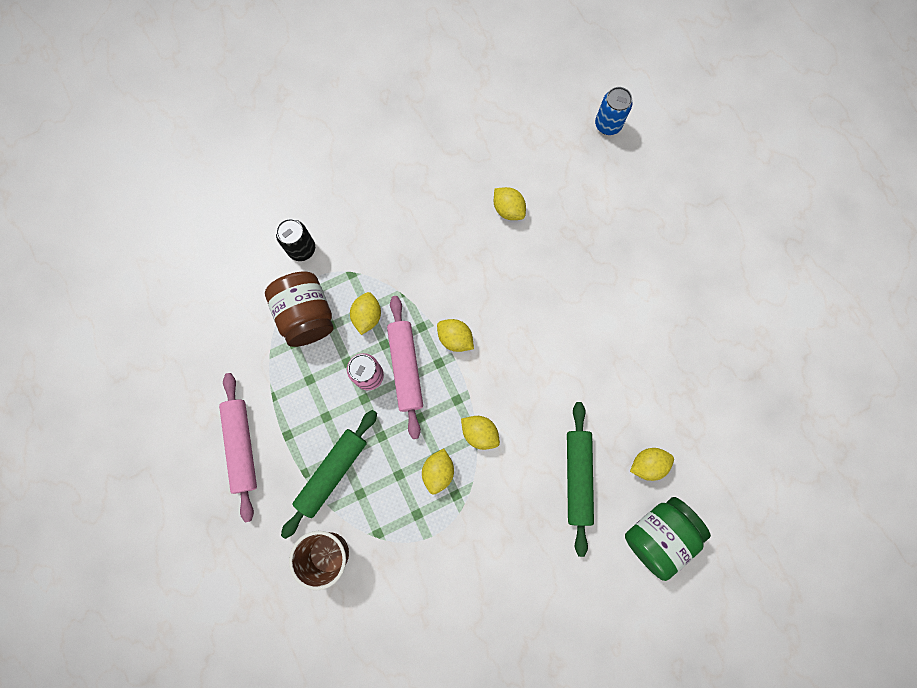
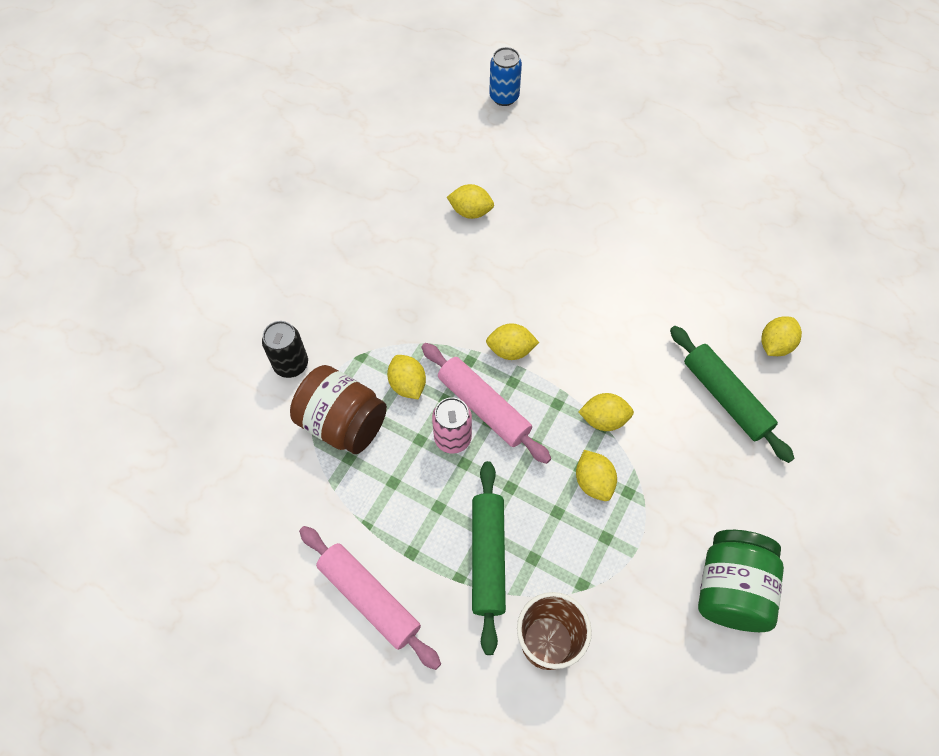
camera: 35 degrees left, 15 degrees down
green jar [625,497,711,581] -> green jar moved to [698,530,784,632]

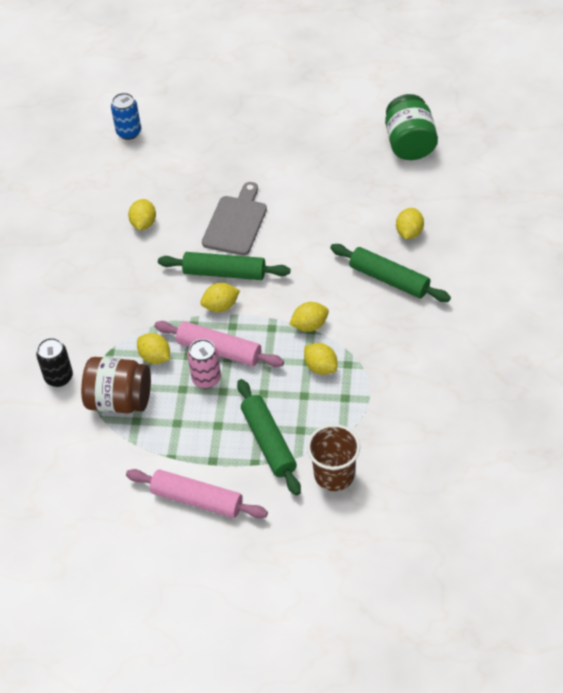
camera: 20 degrees left, 10 degrees down
yellow lemon [447,184,494,219] -> yellow lemon turned 75 degrees counterclockwise [128,199,156,230]
green jar [698,530,784,632] -> green jar moved to [385,94,438,160]
none -> green rolling pin [158,252,290,280]
none -> grey cutting board [202,182,267,255]

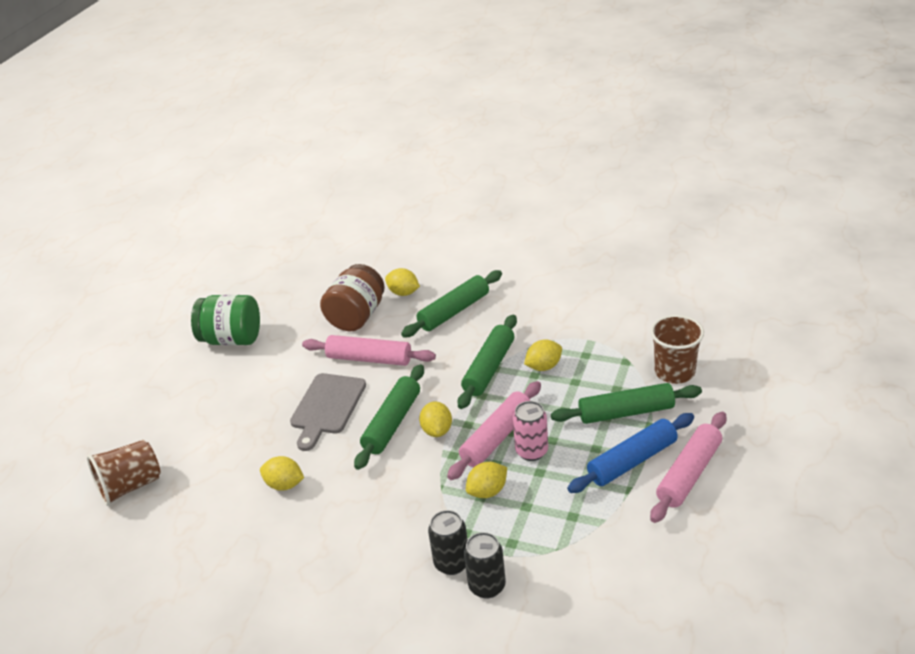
camera: 75 degrees left, 15 degrees down
brown jar [81,357,151,413] -> brown jar moved to [320,264,385,331]
blue can [111,93,141,140] -> brown cup [87,440,160,506]
grey cutting board [202,182,267,255] -> grey cutting board turned 105 degrees counterclockwise [290,373,366,451]
yellow lemon [289,302,329,332] -> green rolling pin [457,315,517,409]
green jar [385,94,438,160] -> green jar moved to [191,295,260,345]
none -> pink rolling pin [302,335,436,366]
none -> black can [428,510,468,575]
none -> blue rolling pin [567,413,694,493]

